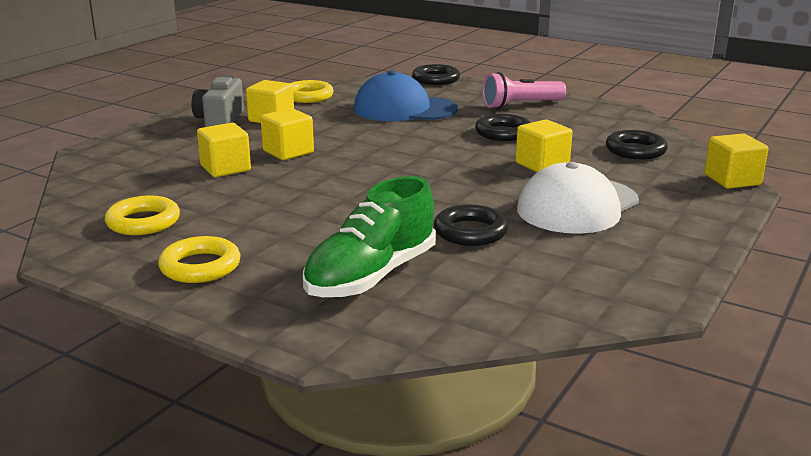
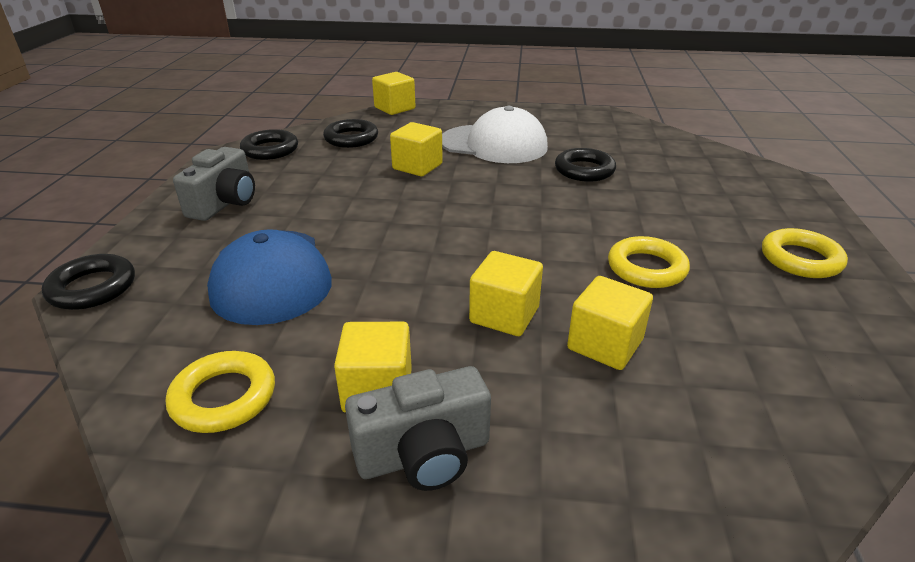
camera: 115 degrees left, 10 degrees up
yellow ring [105,195,180,235] -> yellow ring moved to [608,236,690,288]
green shoe [303,176,436,298] -> none
black ring [475,114,531,141] -> black ring moved to [240,129,298,160]
pink flashlight [482,72,566,109] -> grey camera [173,147,255,221]

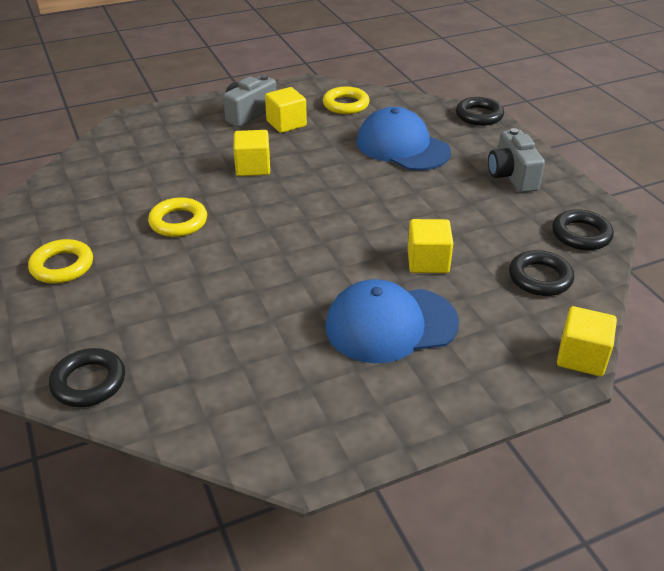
camera: 150 degrees right, 5 degrees up
white cap [442,106,548,163] -> blue cap [325,279,459,363]
black ring [555,148,616,182] -> black ring moved to [49,348,125,407]
yellow cube [567,276,653,370] -> none

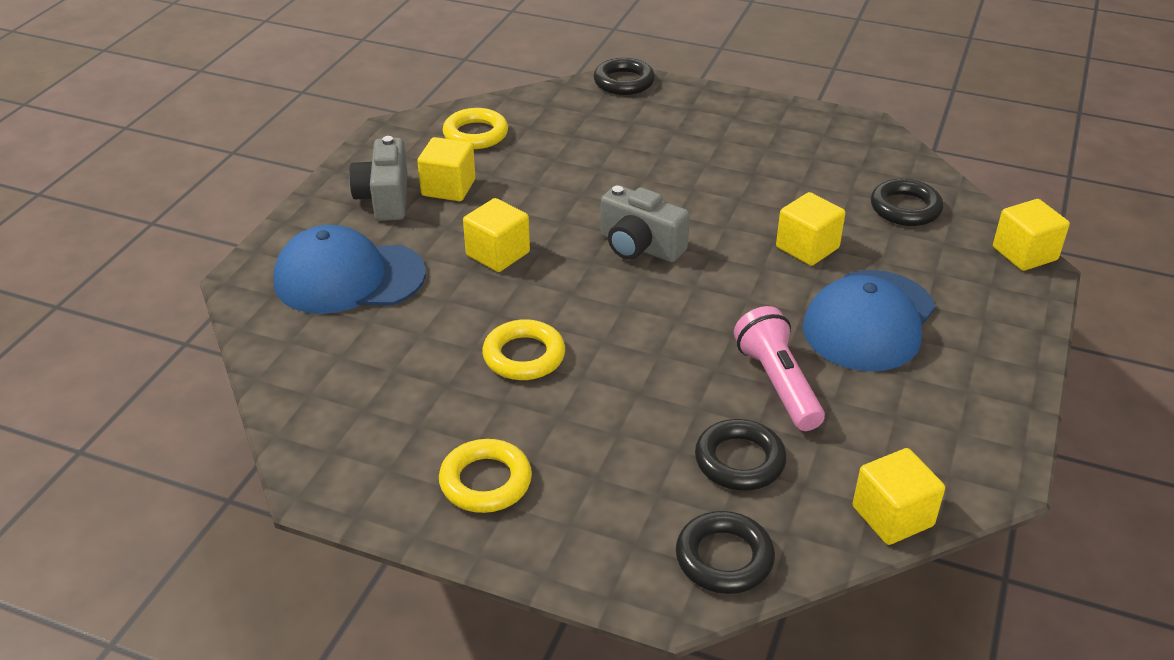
camera: 45 degrees left, 0 degrees up
blue cap [357,107,451,171] -> blue cap moved to [274,225,426,314]
grey camera [488,128,545,193] -> grey camera moved to [600,185,690,262]
black ring [552,209,614,250] -> black ring moved to [695,419,787,491]
none -> pink flashlight [734,306,825,431]
none -> yellow cube [853,448,945,545]

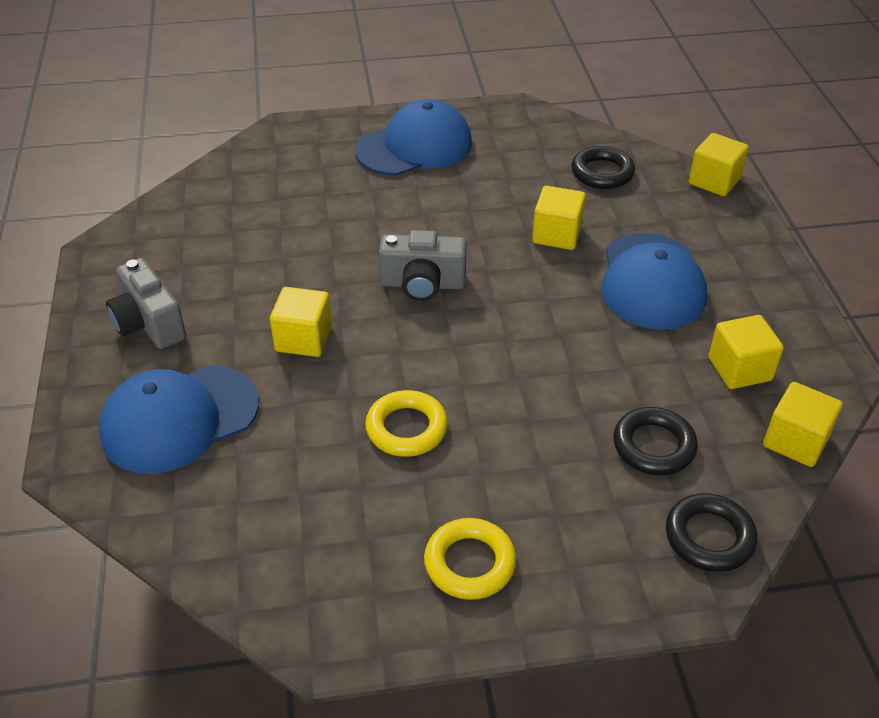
camera: 30 degrees left, 5 degrees up
yellow cube [417,137,476,201] -> yellow cube moved to [709,315,784,389]
yellow ring [443,108,508,149] -> none
black ring [594,58,655,95] -> none
pink flashlight [734,306,825,431] -> none
none -> blue cap [355,99,472,176]

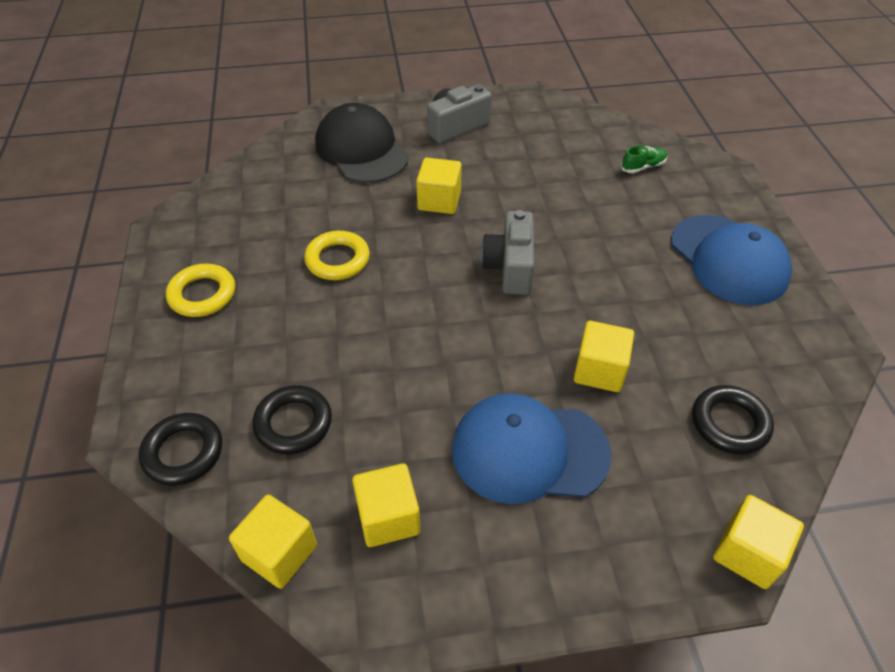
camera: 90 degrees right, 5 degrees up
blue cap [99,365,259,474] -> black cap [315,103,409,183]
none -> green shoe [621,146,667,173]

